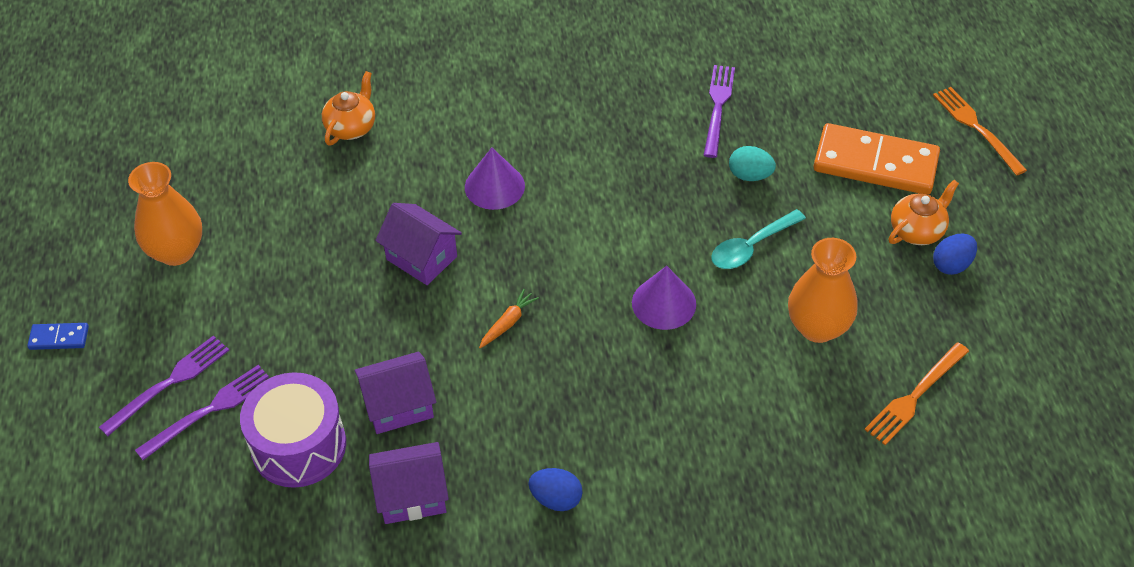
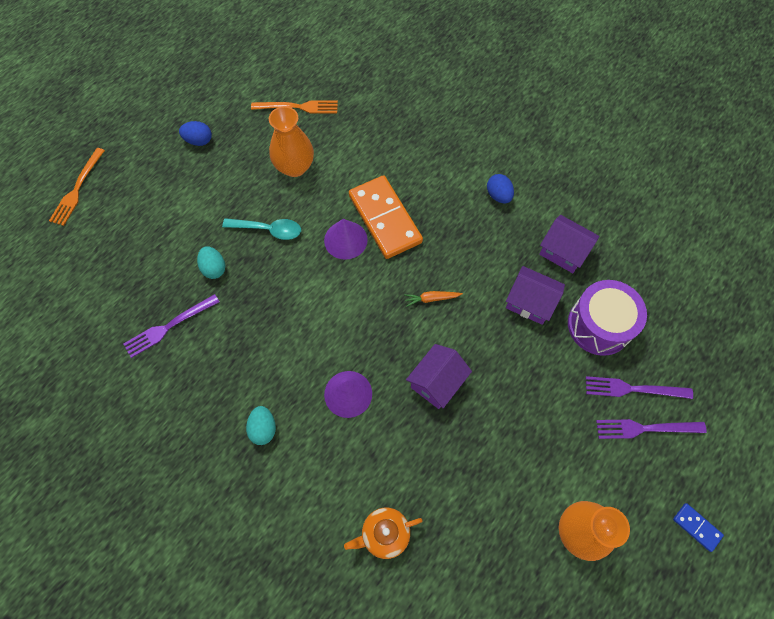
camera: 135 degrees left, 15 degrees up
purple house [376,203,462,285] -> purple house turned 45 degrees clockwise [406,344,472,409]
orange domino [813,123,940,195] -> orange domino moved to [349,175,423,259]
orange teapot [888,180,959,245] -> none
none -> turquoise egg [246,406,276,445]

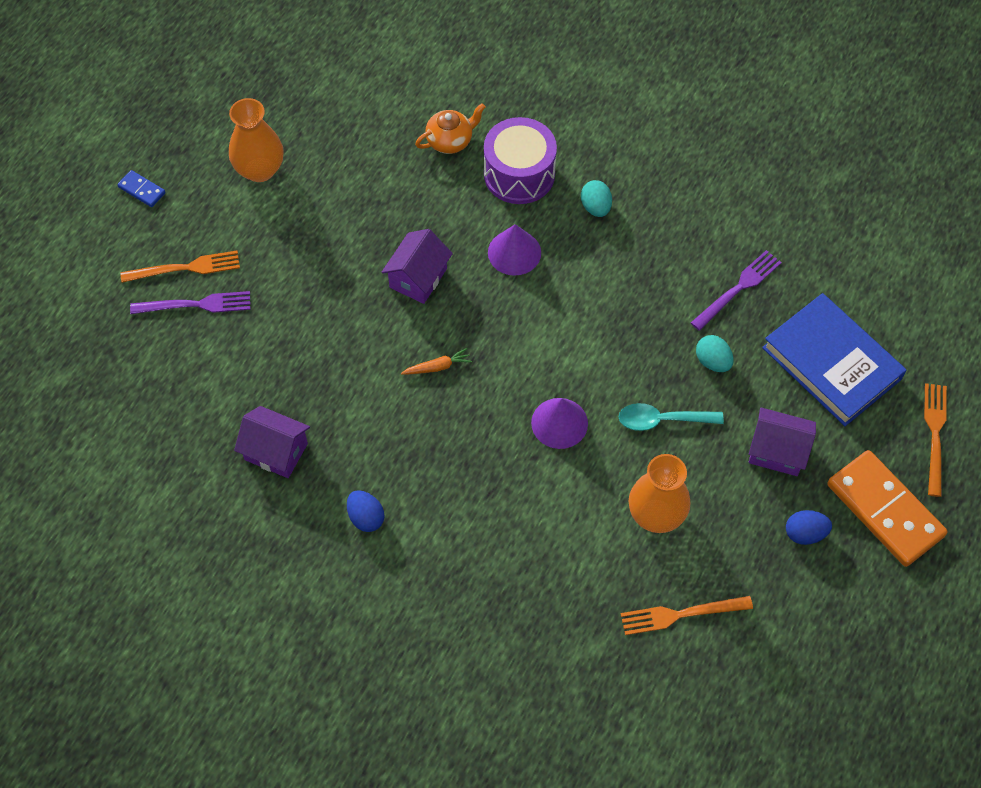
camera: 170 degrees right, 5 degrees down
orange domino [349,175,423,259] -> orange domino moved to [827,450,948,567]
purple house [506,266,565,325] -> purple house moved to [749,407,816,476]
purple drum [568,280,647,356] -> purple drum moved to [484,117,557,204]
purple fork [596,419,707,439] -> orange fork [120,251,240,283]
none -> blue book [762,293,906,426]

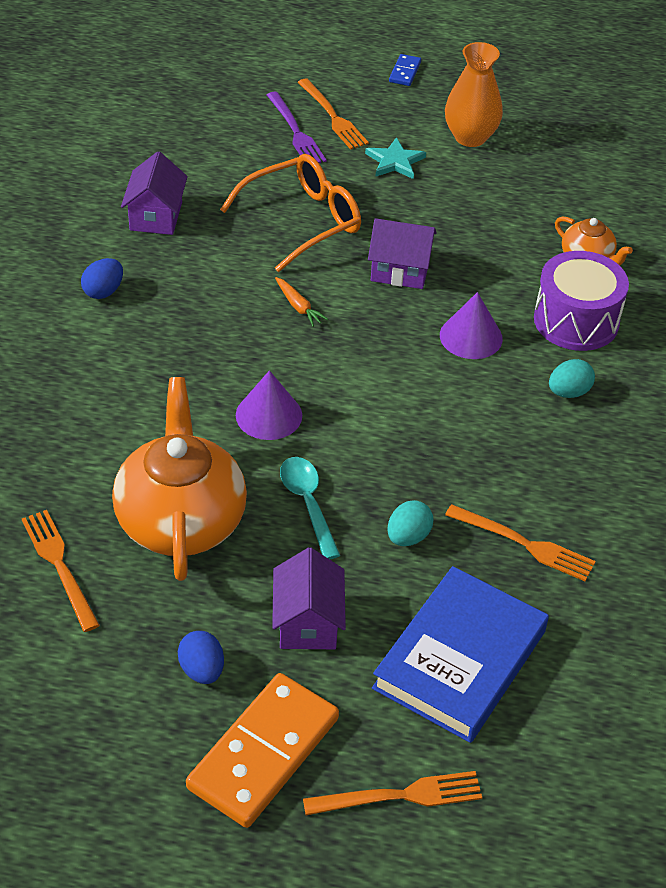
camera: 70 degrees right, 15 degrees down
orange vase [629,454,690,533] -> orange teapot [112,377,247,581]
purple fork [691,250,782,331] -> orange fork [445,504,596,581]
none -> orange glasses [220,154,361,272]
none -> turquoise star [365,137,426,179]

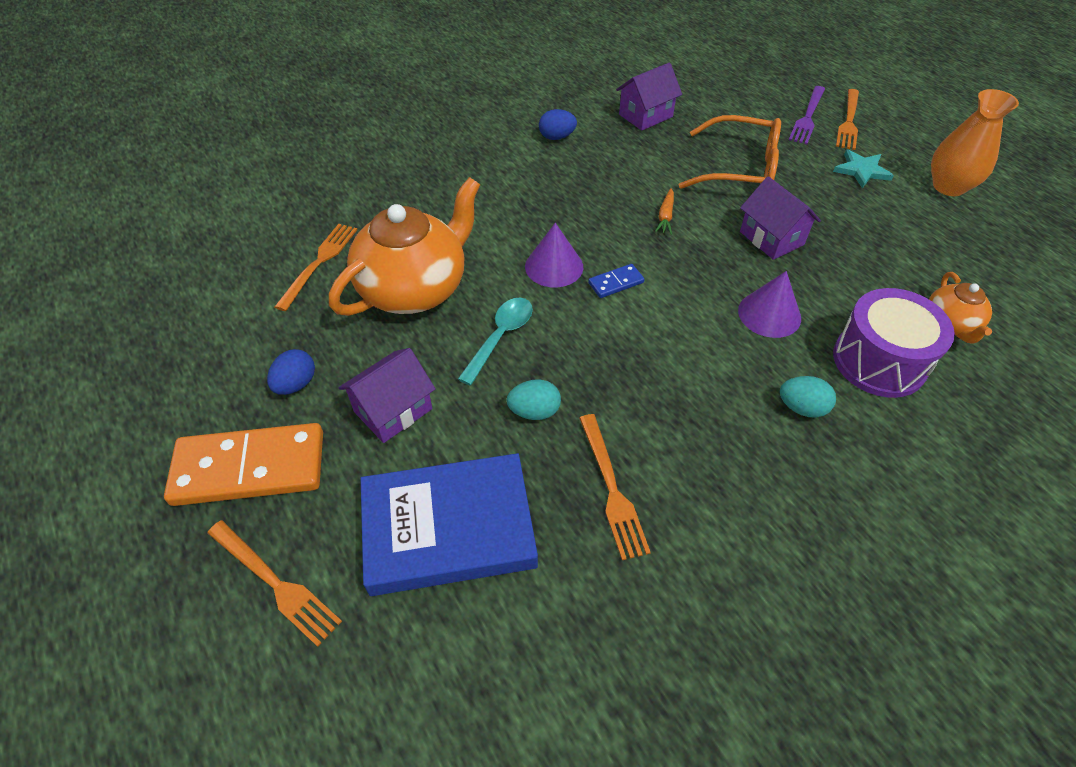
camera: 50 degrees right, 5 degrees up
blue domino [389,54,421,86] -> blue domino moved to [588,264,644,298]

